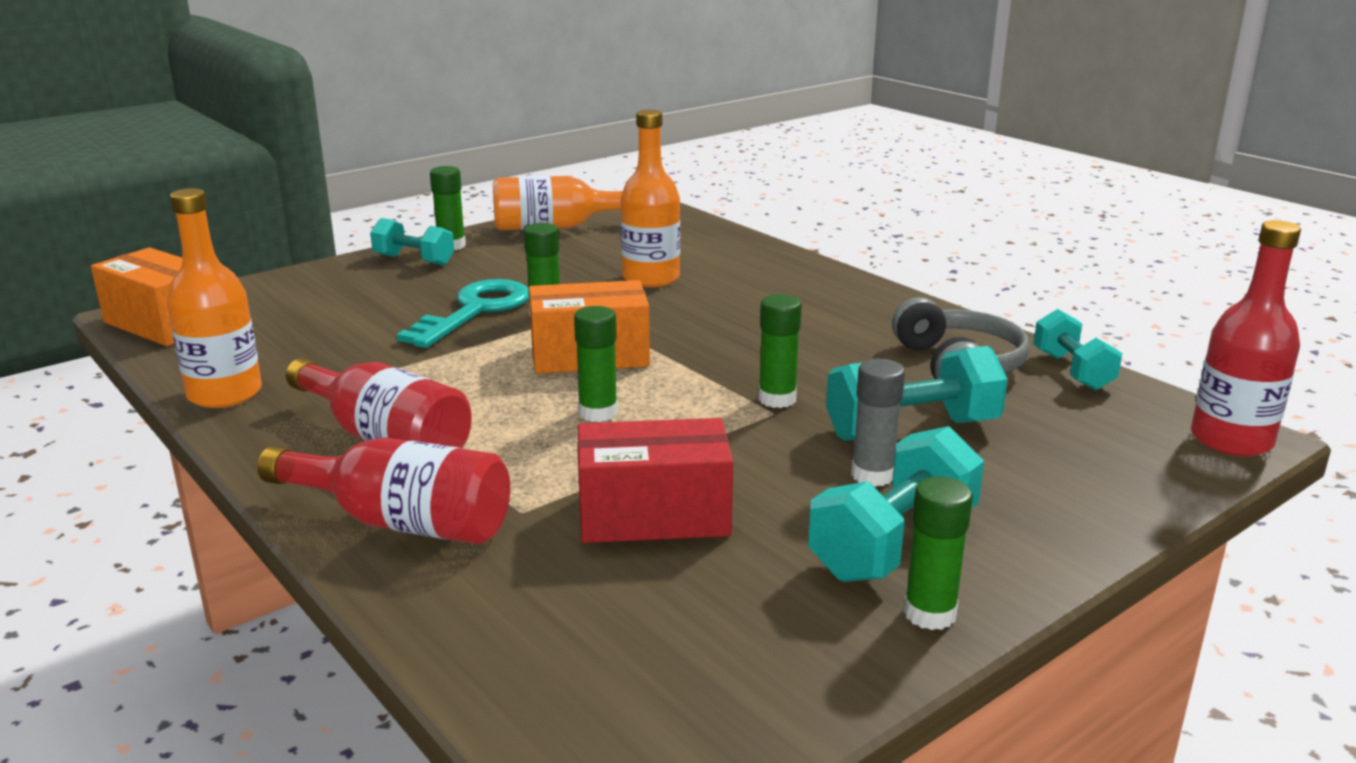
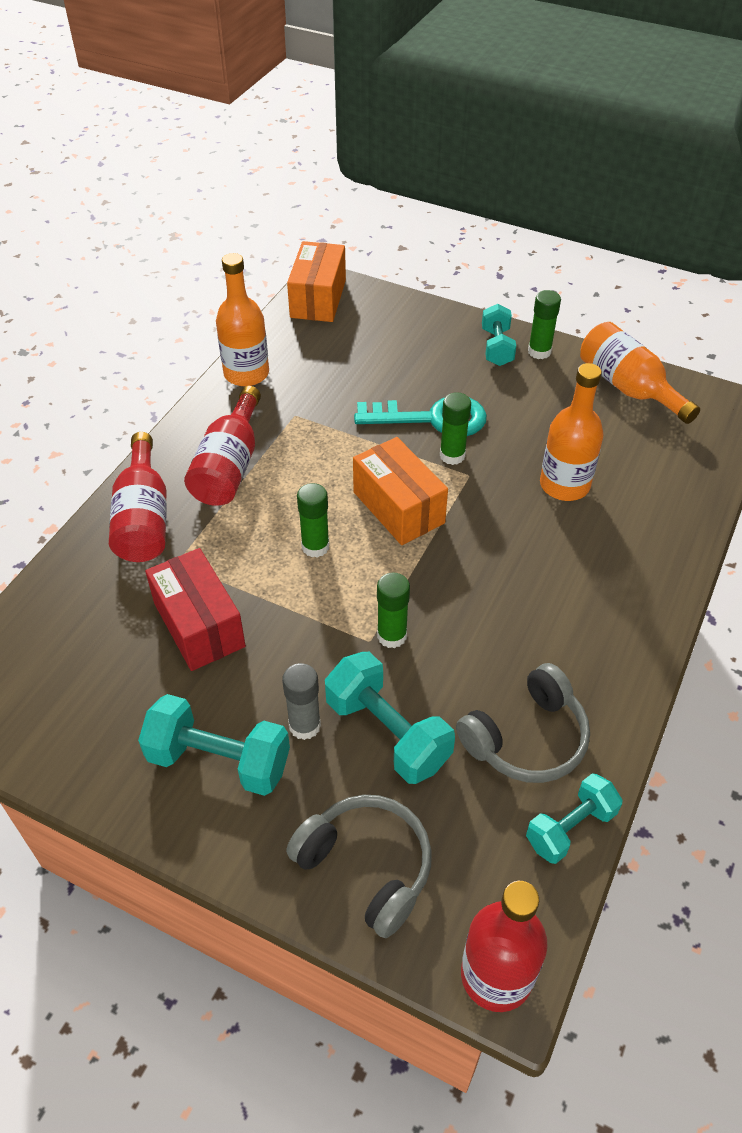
camera: 65 degrees right, 25 degrees up
green glue stick [904,477,973,630] -> none
none -> grey headphones [286,795,432,938]

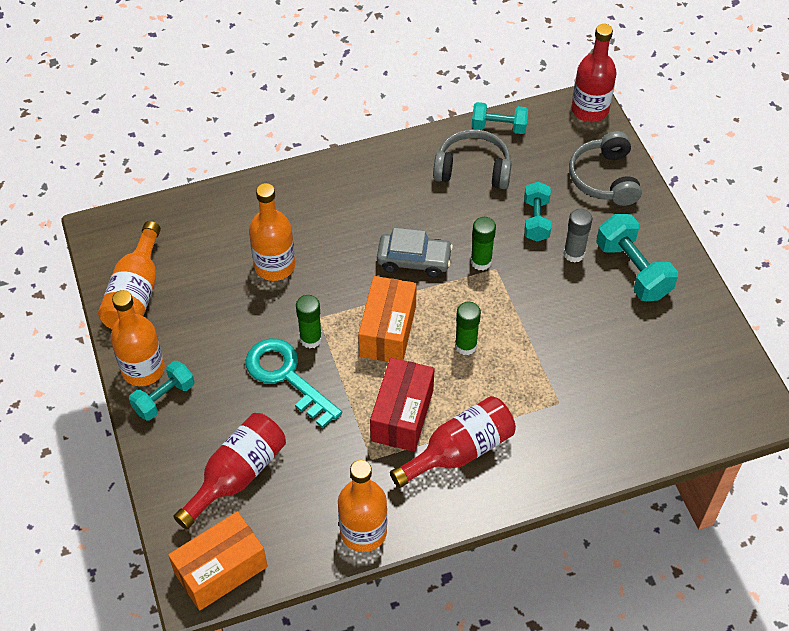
camera: 135 degrees left, 5 degrees up
red bottle [109,432,167,562] -> red bottle moved to [173,413,286,529]
red box [145,548,246,671] -> red box moved to [370,358,434,452]
turquoise dumbbell [325,652,455,784] -> turquoise dumbbell [524,181,551,242], size x0.66
green glue stick [528,290,561,359] -> orange bottle [110,290,165,386]
none -> grey car [377,228,453,278]

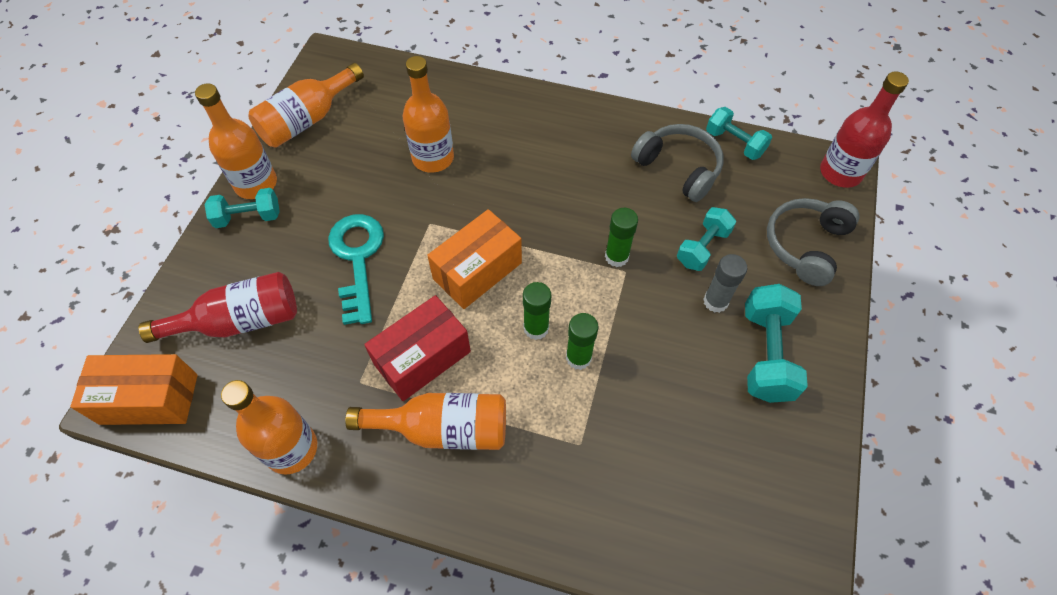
camera: 35 degrees right, 5 degrees up
green glue stick [296,295,322,348] -> green glue stick moved to [566,313,598,370]
grey car [377,228,453,278] -> none
red bottle [390,396,516,488] -> orange bottle [345,393,506,450]

